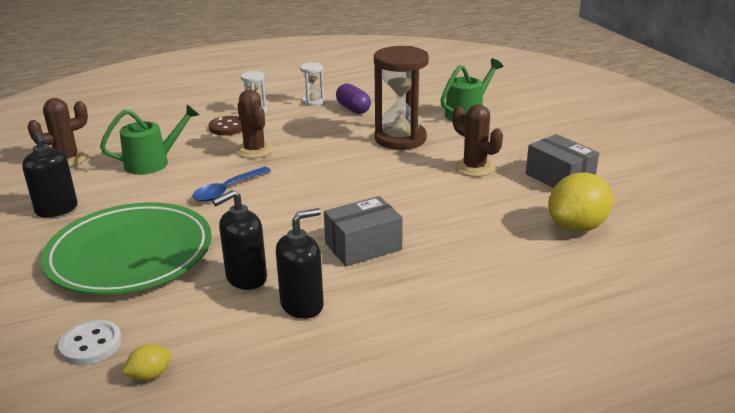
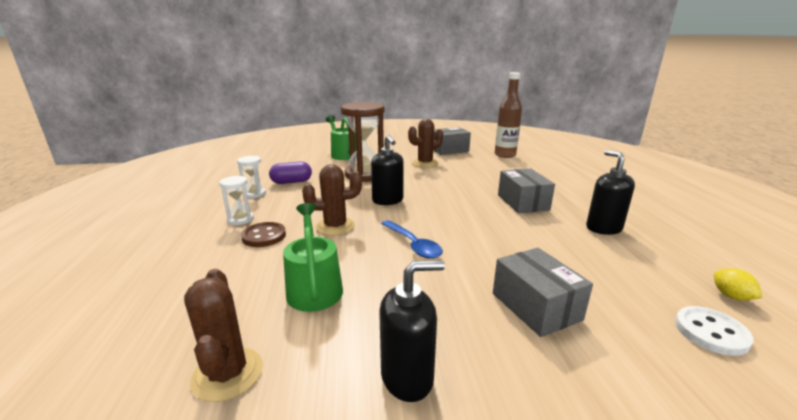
camera: 75 degrees left, 5 degrees down
green plate [41,202,212,295] -> grey box [493,248,593,337]
black soap dispenser [212,190,267,290] -> black soap dispenser moved to [371,135,404,205]
yellow lemon [548,172,613,232] -> brown bottle [495,72,522,158]

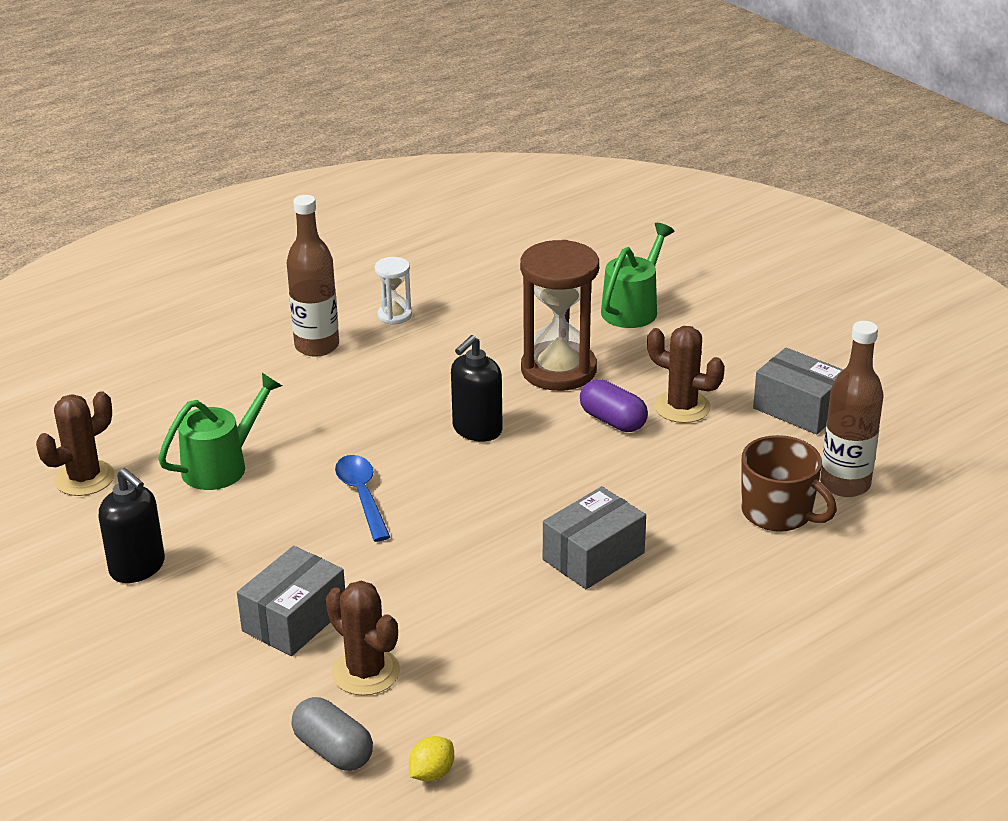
camera: 60 degrees right, 10 degrees up
white hourglass [219,176,254,225] -> brown bottle [287,195,339,357]
brown button [241,222,286,247] -> none
purple capsule [269,162,312,184] -> purple capsule moved to [580,379,648,432]
brown cactus [302,164,362,236] -> brown cactus moved to [326,581,400,696]
blue spoon [381,220,443,259] -> blue spoon turned 135 degrees clockwise [335,455,390,542]
black soap dispenser [586,150,635,235] -> none
white button [675,306,754,356] -> grey capsule [291,697,373,771]
none -> brown mug [741,435,837,532]

